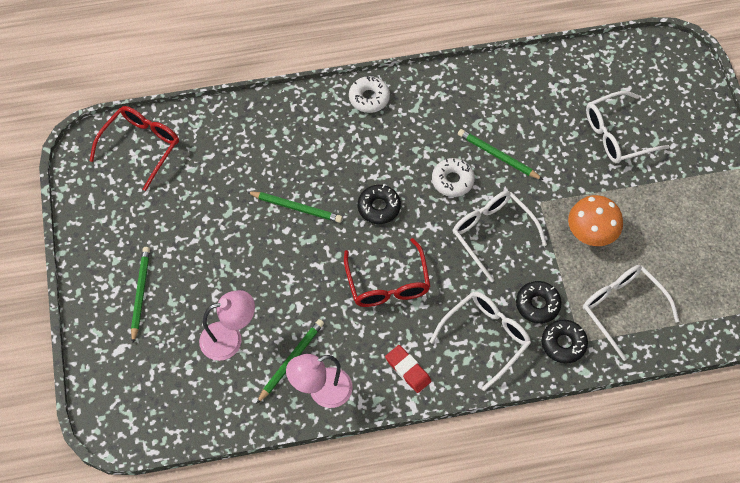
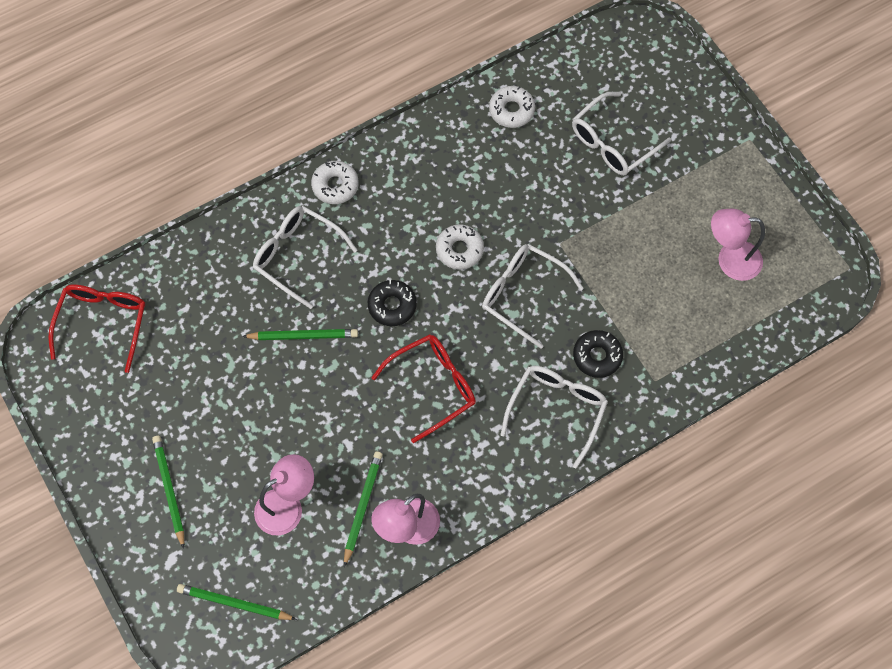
camera: 20 degrees left, 5 degrees up
red glasses [344,238,430,307] -> red glasses turned 90 degrees counterclockwise [371,334,476,443]
red eraser [385,345,431,393] -> none
green pencil [458,129,543,180] -> green pencil moved to [177,584,297,620]
black donut [542,320,588,364] -> none
orange mushroom [568,195,623,246] -> none
white glasses [583,265,679,361] -> white glasses moved to [253,206,358,309]
none -> white donut [489,86,535,128]
none -> pink lamp [711,209,765,281]

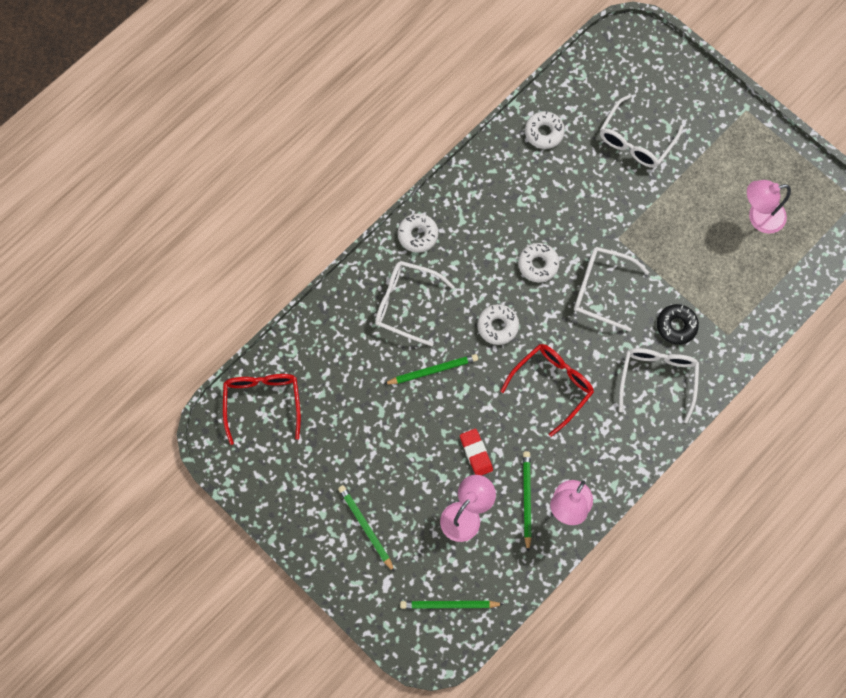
camera: 15 degrees left, 5 degrees up
black donut [368,280,417,326] -> white donut [477,304,519,345]
none -> red eraser [460,429,493,475]

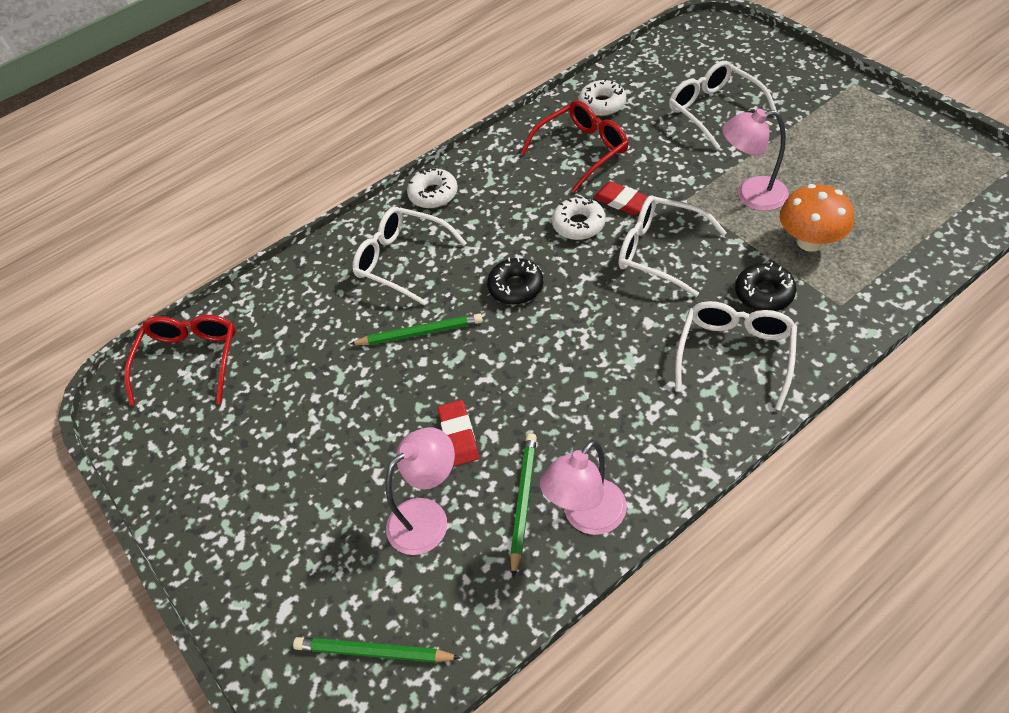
camera: 15 degrees right, 20 degrees down
green pencil [338,485,395,573] -> none
white donut [477,304,519,345] -> black donut [487,258,543,305]
red glasses [500,344,594,437] -> red glasses moved to [520,100,628,193]
white glasses [600,95,683,168] -> white glasses turned 105 degrees clockwise [669,61,777,149]
pink lamp [747,180,791,234] -> pink lamp moved to [722,109,789,211]
none -> red eraser [593,181,649,215]
none -> orange mushroom [780,184,854,252]

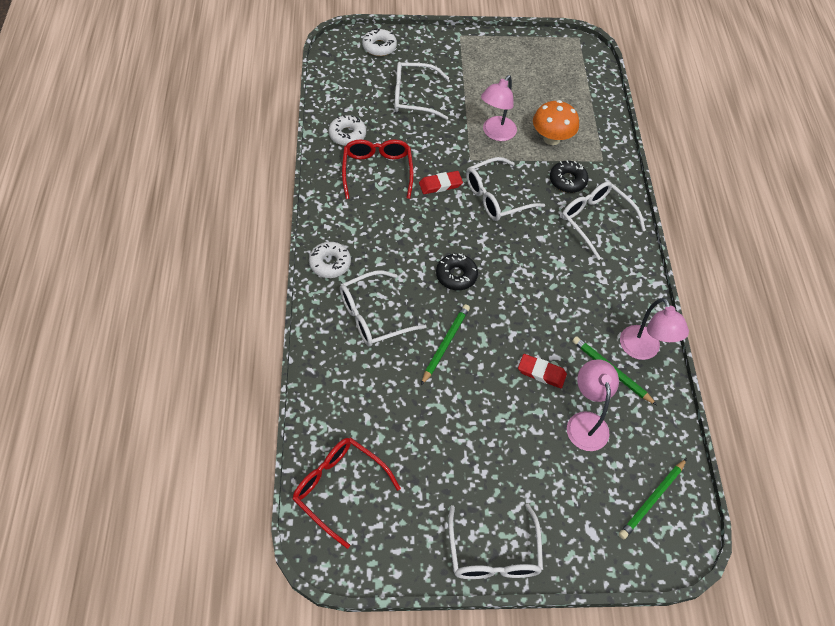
camera: 65 degrees left, 5 degrees up
white donut [552,196,606,240] -> white donut moved to [362,28,397,56]
none -> white glasses [448,504,543,579]

